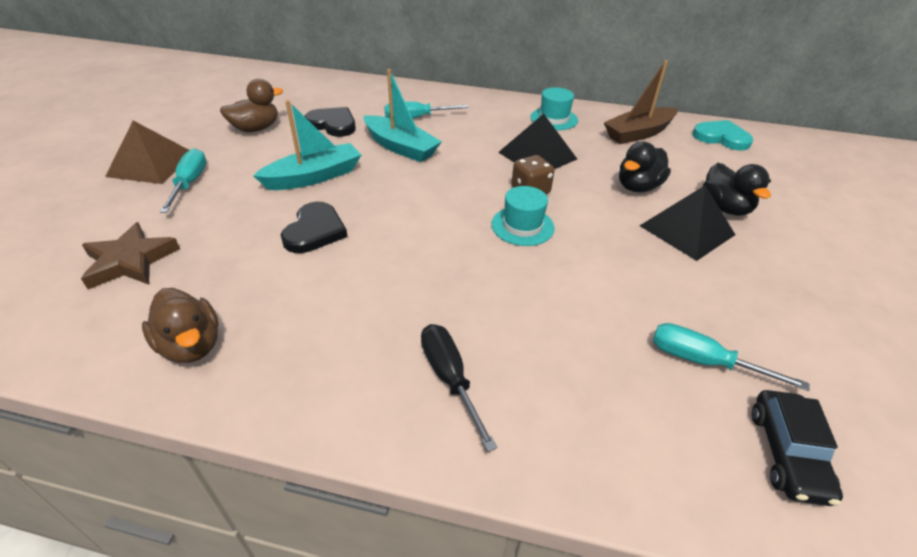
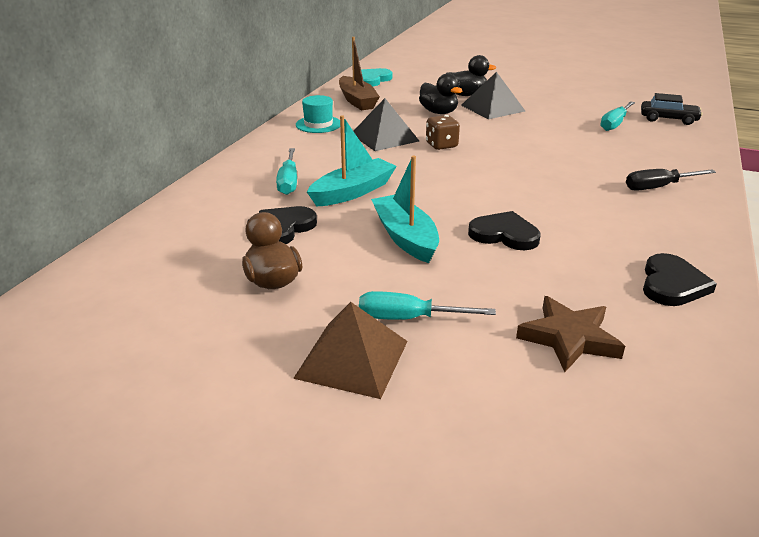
camera: 80 degrees left, 10 degrees down
brown duck [142,288,219,363] -> black heart [643,253,717,306]
turquoise hat [491,186,555,246] -> none

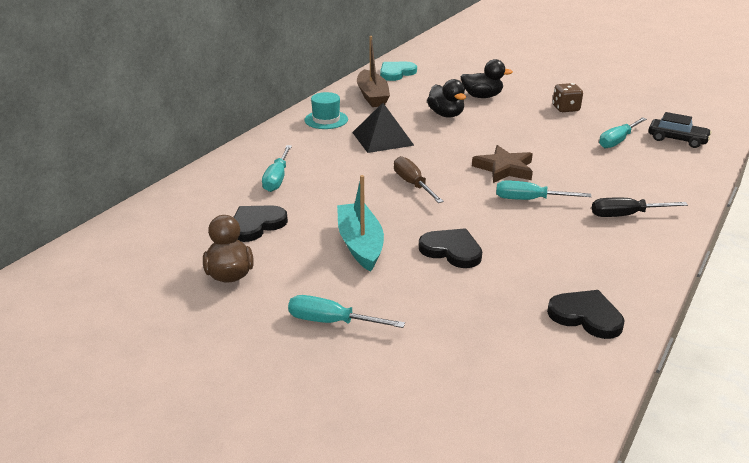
camera: 10 degrees right, 0 degrees up
brown pyramid [293,302,408,399] -> none
turquoise boat [307,115,397,207] -> none
brown dice [426,115,460,150] -> brown dice moved to [553,83,583,112]
black pyramid [461,72,525,119] -> none
brown star [516,296,625,372] -> brown star moved to [472,145,533,183]
black heart [643,253,717,306] -> black heart turned 90 degrees counterclockwise [547,290,624,339]
none -> brown screwdriver [394,156,444,203]
none -> turquoise screwdriver [496,180,592,200]

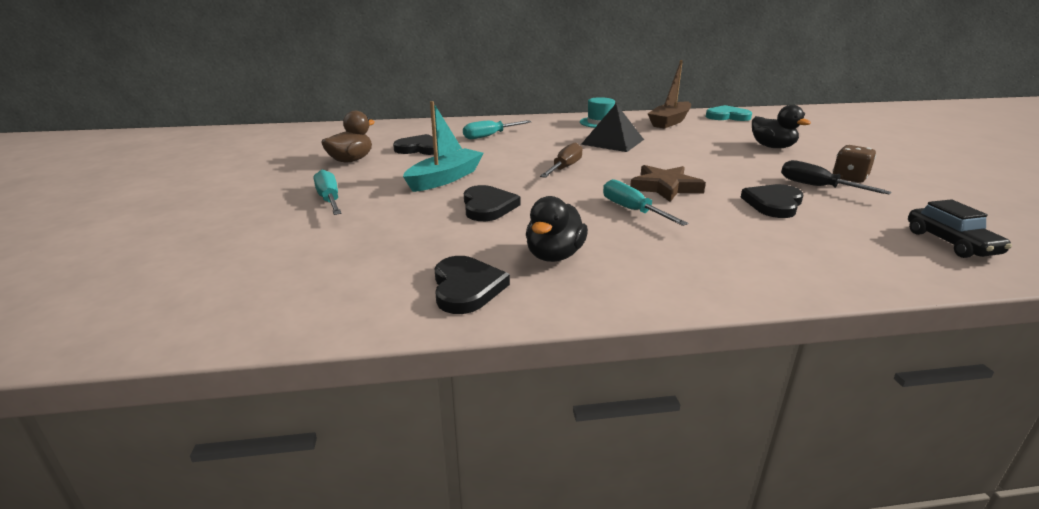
camera: 50 degrees right, 5 degrees down
black duck [427,79,466,118] -> black duck moved to [526,196,588,262]
black screwdriver [592,198,688,217] -> black screwdriver moved to [781,160,891,195]
turquoise screwdriver [599,117,647,148] -> none
none -> black heart [740,184,803,218]

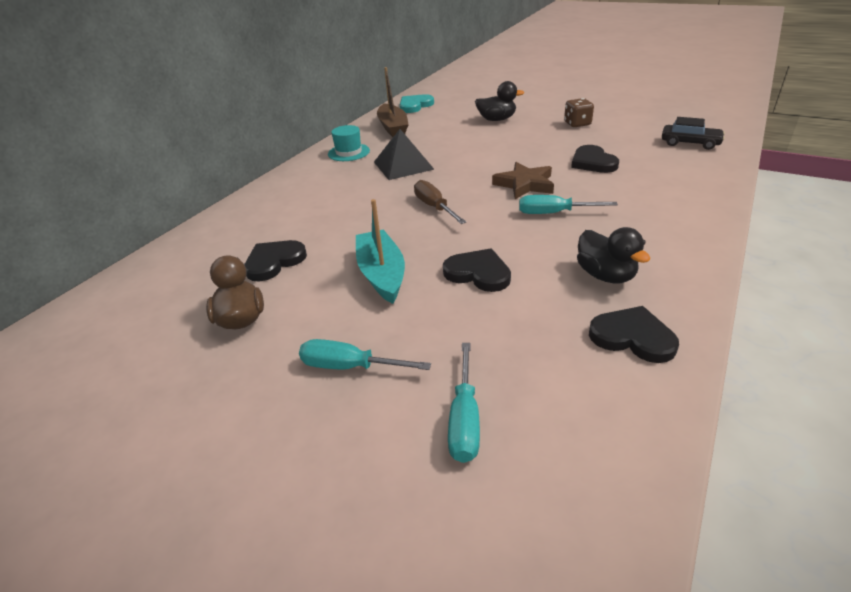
camera: 50 degrees left, 10 degrees up
turquoise screwdriver [463,120,531,139] -> turquoise screwdriver moved to [448,343,480,463]
black screwdriver [781,160,891,195] -> none

